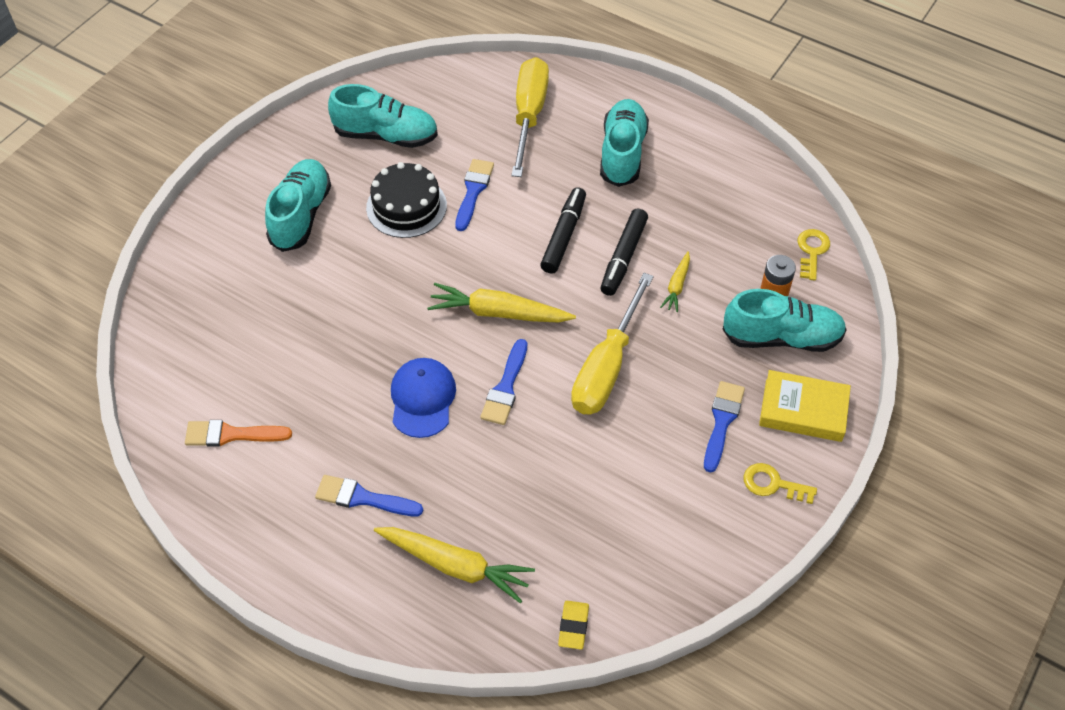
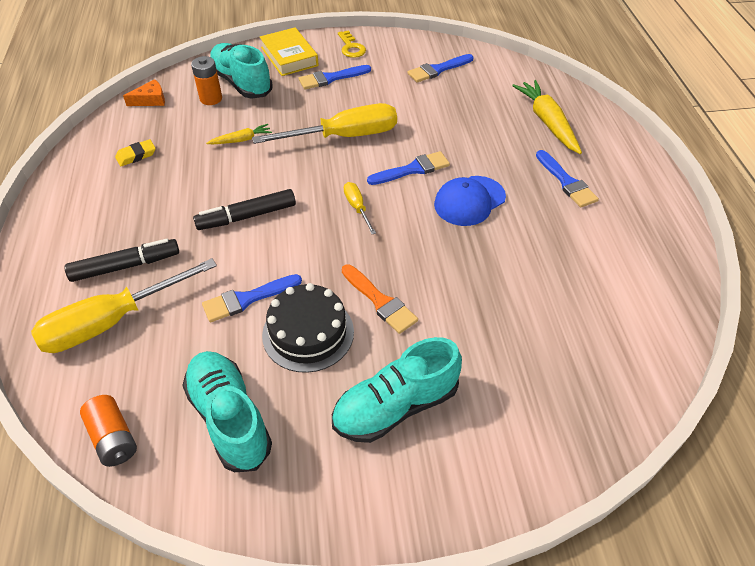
camera: 130 degrees left, 5 degrees down
orange brush [185,420,292,447] -> orange brush moved to [342,265,418,334]
yellow carrot [427,283,576,323] -> yellow screwdriver [344,182,376,234]
yellow eraser [558,601,589,650] -> yellow eraser moved to [115,139,156,166]
turquoise shoe [600,99,649,187] -> none
black marker [601,208,648,296] -> black marker moved to [65,239,179,282]
yellow key [798,229,830,281] -> orange cheese [123,79,165,106]
none -> orange battery [80,395,137,467]
none -> blue brush [407,54,474,83]

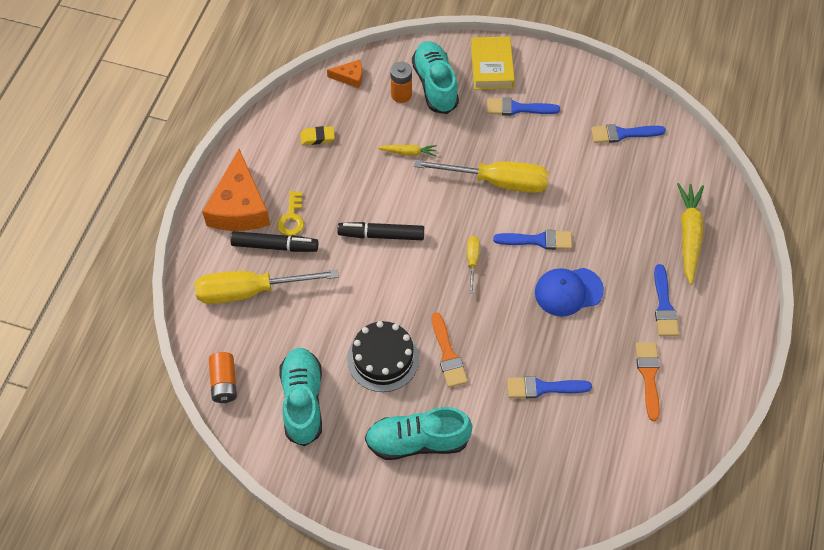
camera: 25 degrees right, 10 degrees up
blue brush [202,274,302,322] -> blue brush moved to [507,376,592,398]
yellow key [338,30,366,58] -> yellow key moved to [277,191,304,236]
none -> orange cheese [202,149,270,231]
none -> orange brush [636,343,660,421]

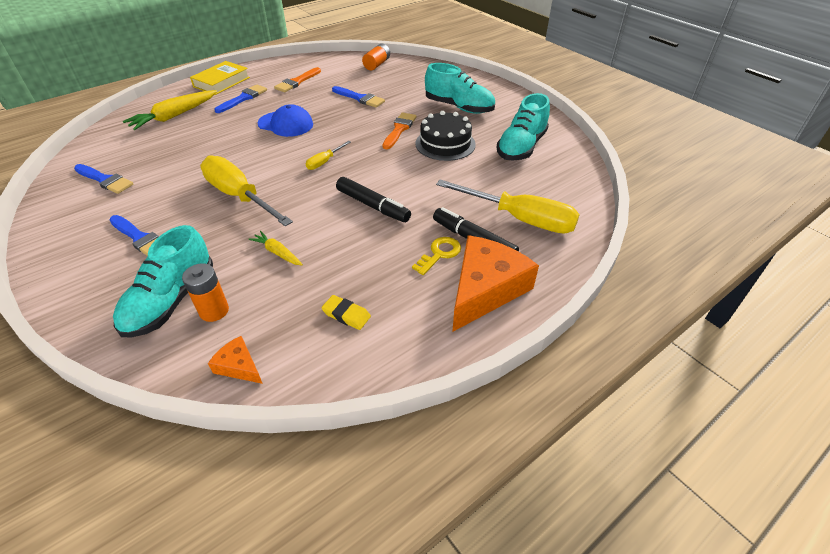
camera: 145 degrees left, 15 degrees down
orange battery [209,352,237,403] -> orange battery moved to [362,44,390,70]
yellow book [471,36,515,89] -> yellow book moved to [190,61,250,95]
blue brush [493,230,572,250] -> none

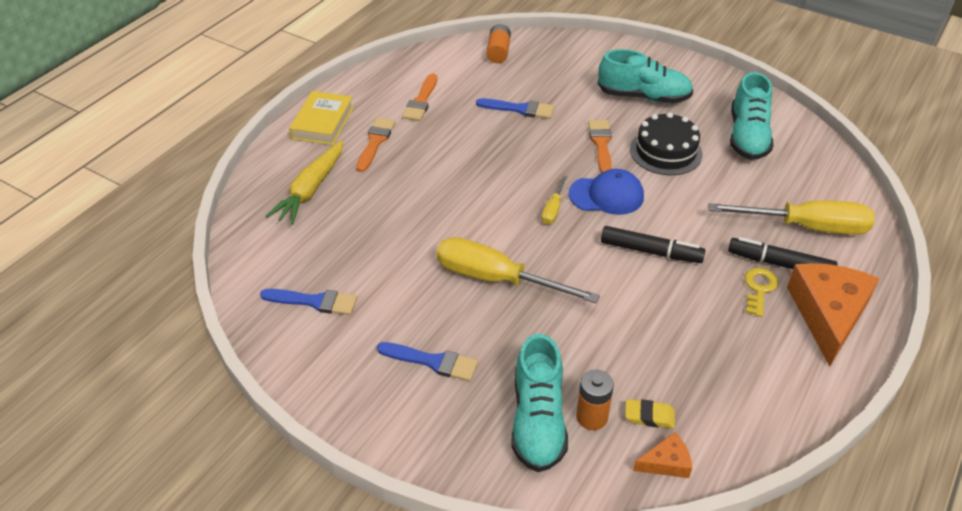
camera: 20 degrees left, 0 degrees up
orange cheese [208,336,263,384] -> orange cheese turned 150 degrees clockwise [633,432,692,478]
blue brush [214,84,267,113] -> orange brush [356,118,396,172]
yellow carrot [249,231,303,266] -> none
blue cap [258,104,313,137] -> blue cap moved to [568,169,644,215]
yellow eraser [321,295,371,330] -> yellow eraser moved to [625,399,675,428]

